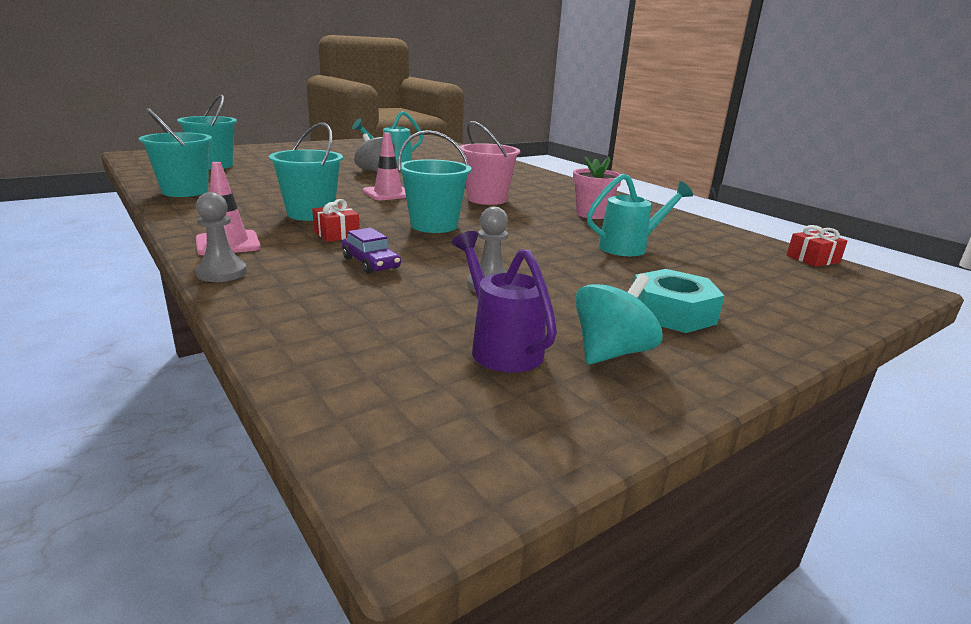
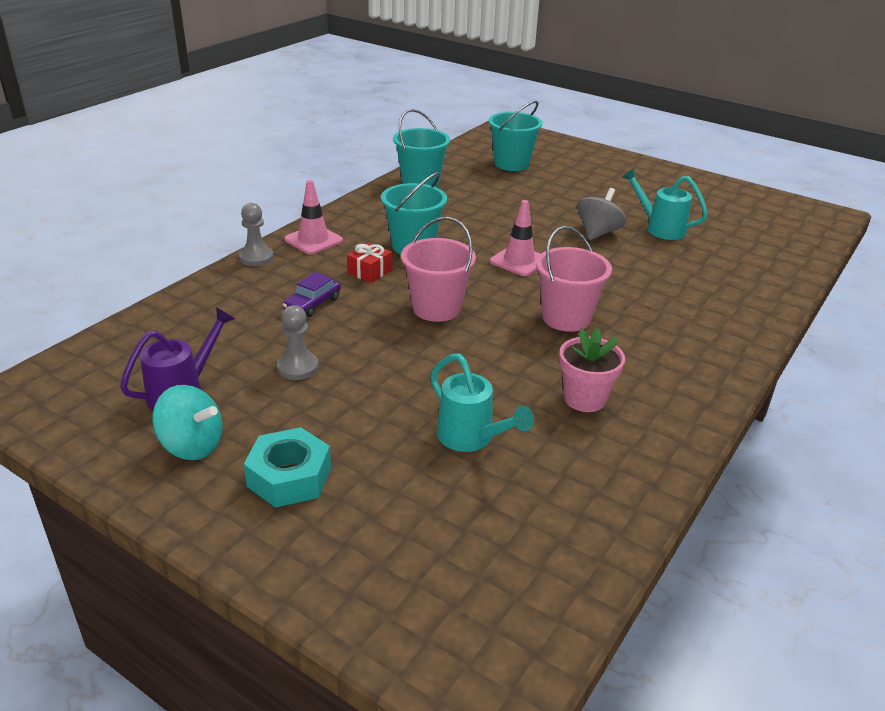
camera: 70 degrees right, 10 degrees up
turquoise bucket [398,130,471,233] -> pink bucket [401,217,476,322]
red gift [787,225,848,267] -> none

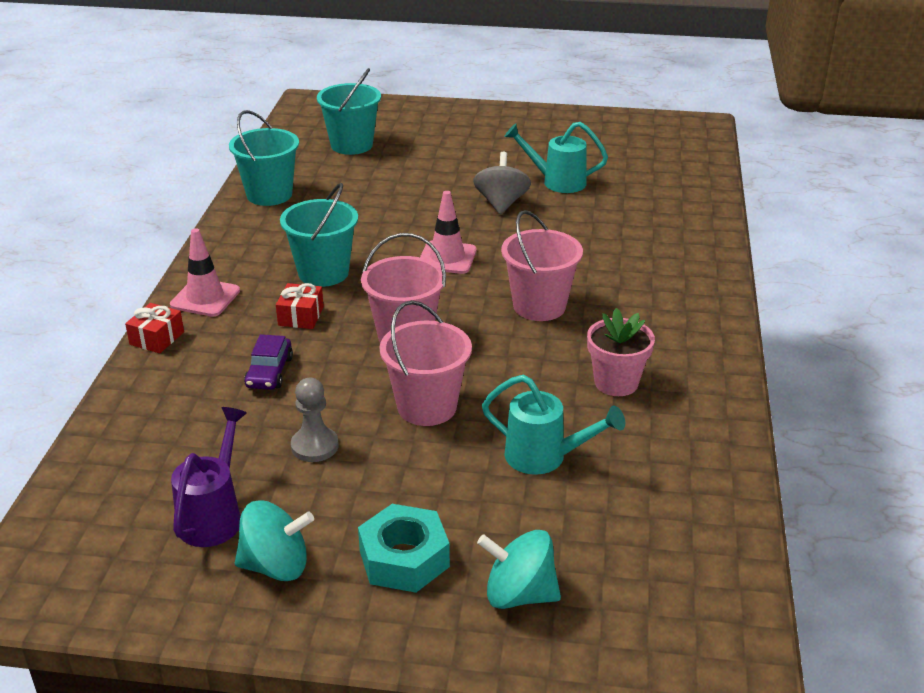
camera: 25 degrees left, 0 degrees up
grey pawn [239,203,274,266] -> red gift [125,303,184,353]
none -> pink bucket [379,300,472,426]
none -> turquoise spinning top [477,530,561,609]

